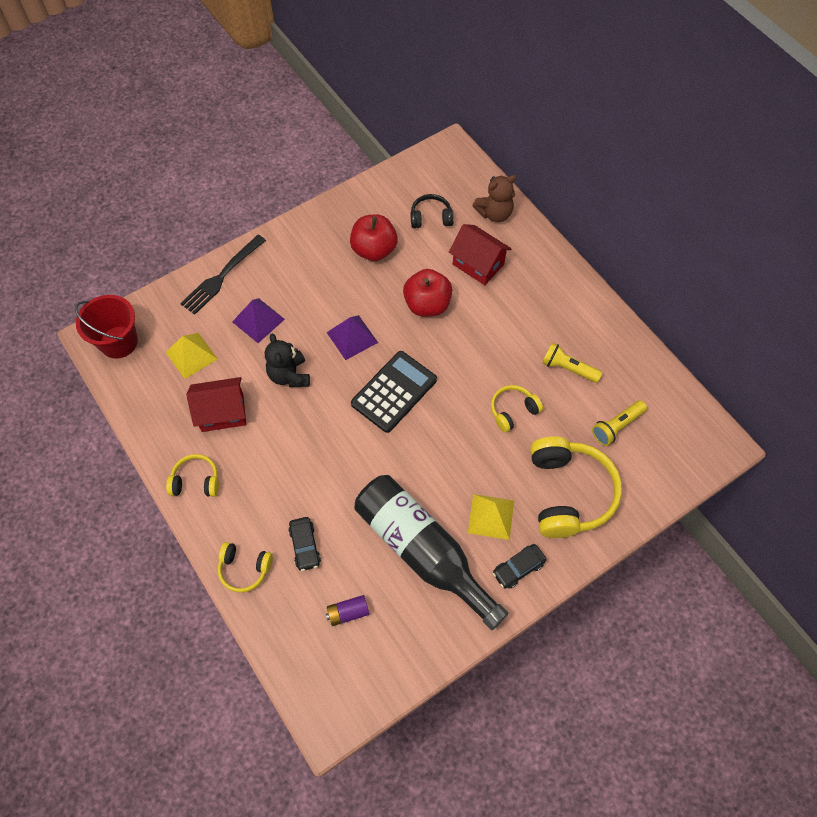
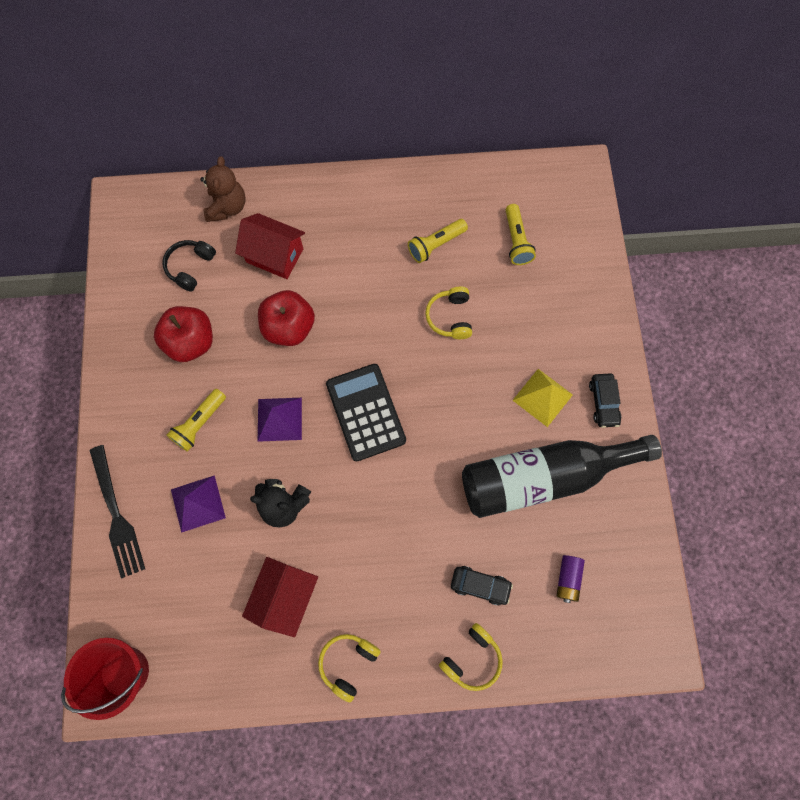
camera: 60 degrees left, 10 degrees up
yellow pyramid [166,333,218,379] -> none
red house [449,224,512,285] -> red house turned 45 degrees clockwise [235,213,305,279]
yellow headphones [530,436,622,538] -> none
none -> yellow flashlight [167,389,226,452]

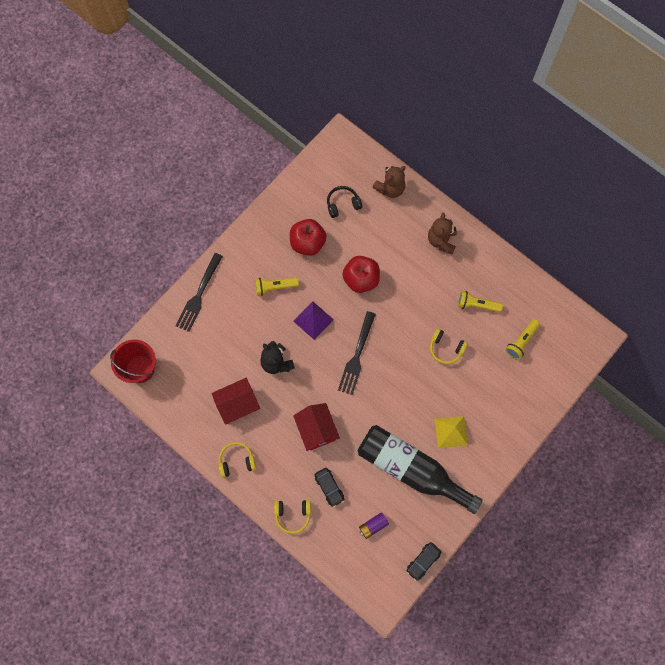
camera: 45 degrees right, 0 degrees up
purple pyramid [171,475,226,533] -> none
red house [235,213,305,279] -> red house moved to [293,403,340,451]
black calculator [326,364,406,462] -> black fork [338,311,376,395]
yellow headphones [425,287,472,339] -> yellow headphones turned 105 degrees counterclockwise [430,328,468,364]
black car [589,373,622,428] -> black car moved to [406,542,441,581]
none -> brown teddy bear [428,213,457,254]

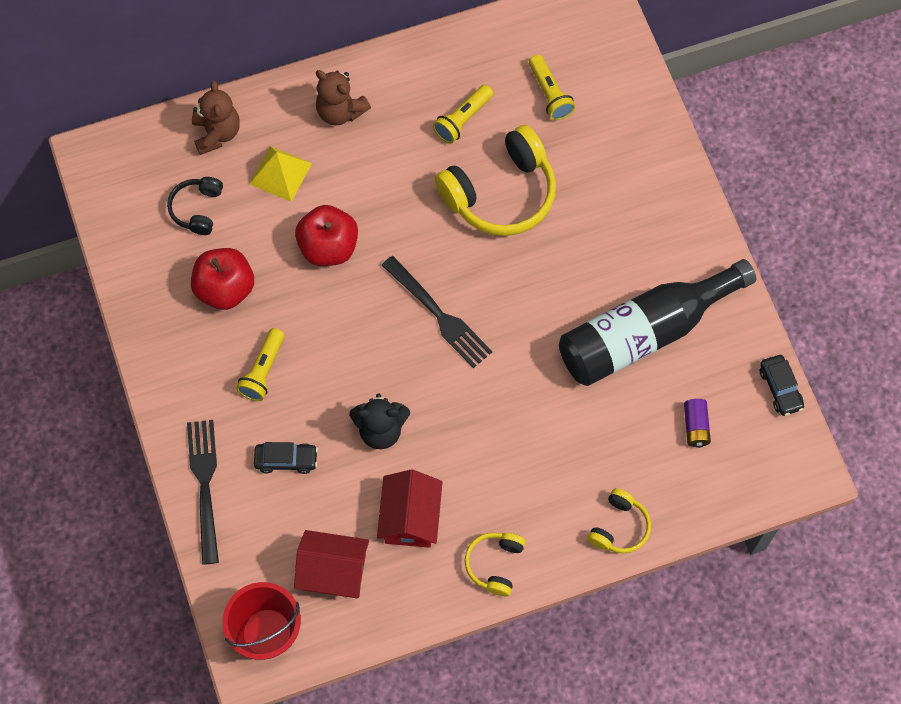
camera: 60 degrees left, 5 degrees down
black fork [176,253,223,332] -> black fork turned 150 degrees counterclockwise [187,420,219,565]
purple pyramid [293,301,334,340] -> none
red house [293,403,340,451] -> red house moved to [294,530,369,598]
black car [315,468,344,507] -> black car moved to [254,442,318,474]
yellow headphones [430,328,468,364] -> yellow headphones [435,125,556,236], size x1.94
yellow pyramid [435,416,468,448] -> yellow pyramid moved to [250,146,312,202]

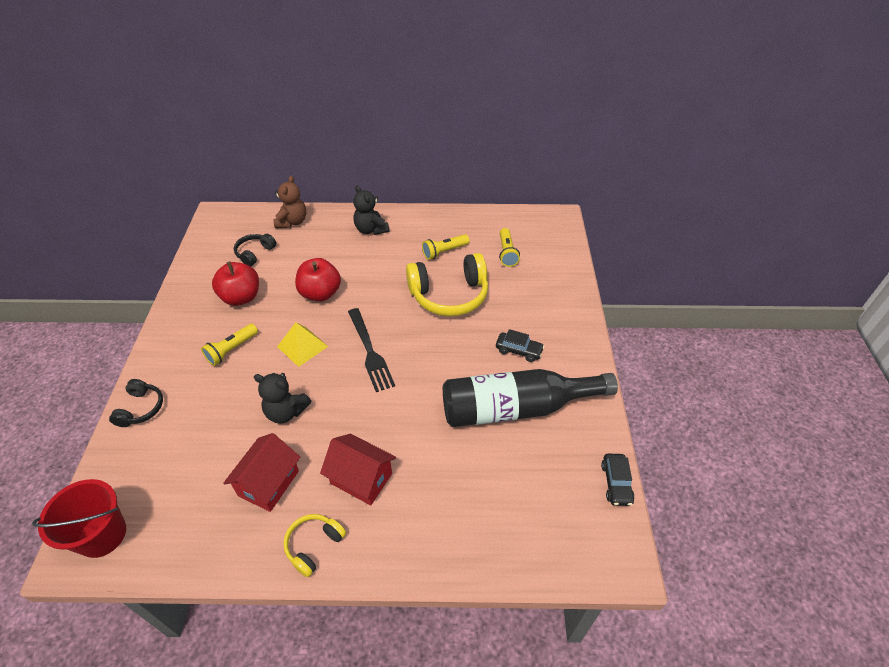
camera: 20 degrees right, 20 degrees down
black fork [187,420,219,565] -> black headphones [109,379,163,427]
yellow pyramid [250,146,312,202] -> yellow pyramid moved to [277,322,328,367]
black car [254,442,318,474] -> black car moved to [496,329,544,362]
red house [294,530,369,598] -> red house moved to [320,434,396,505]
brown teddy bear [316,70,371,126] -> black teddy bear [353,185,390,235]
yellow headphones [587,488,651,553] -> none
purple battery [684,399,711,448] -> none

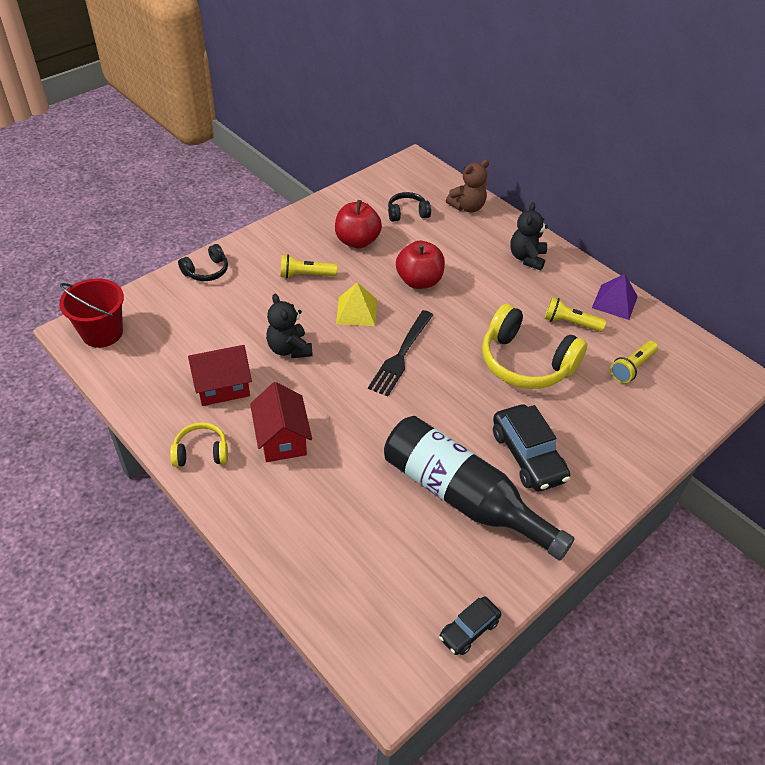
camera: 45 degrees right, 0 degrees up
black car [496,329,544,362] -> black car [493,404,570,491], size x1.72
none -> purple pyramid [592,274,638,320]

